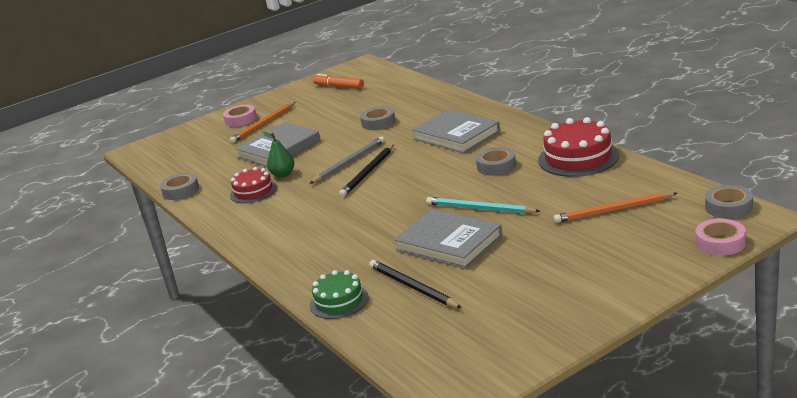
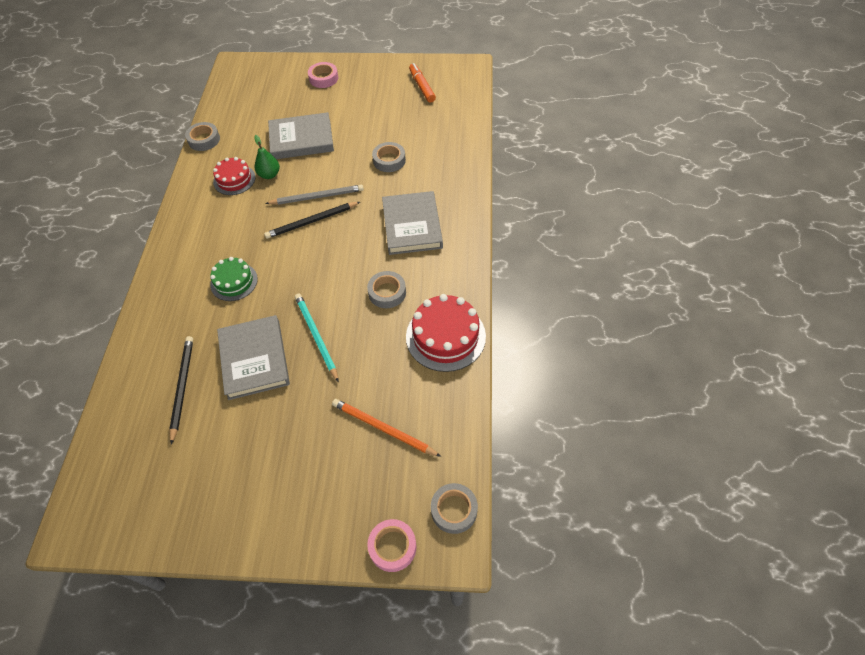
camera: 35 degrees right, 30 degrees up
orange pencil [230,102,295,143] -> none
green cake [310,270,369,319] -> green cake moved to [210,257,258,301]

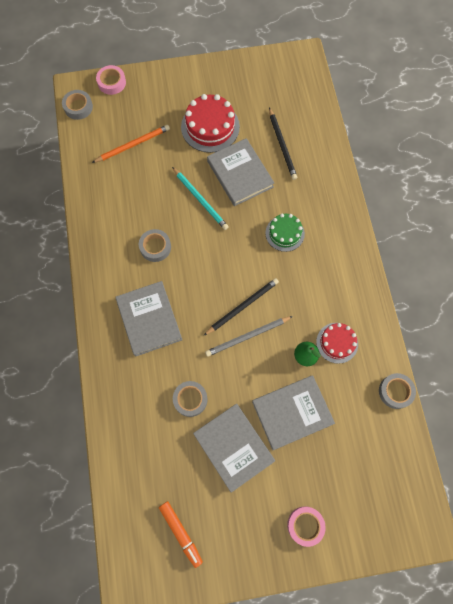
camera: 165 degrees right, 15 degrees up
orange pencil [332,399,441,457] -> orange pencil turned 45 degrees counterclockwise [92,125,170,163]
red cake [406,294,486,372] -> red cake moved to [181,94,240,153]
none -> grey book [193,404,275,493]

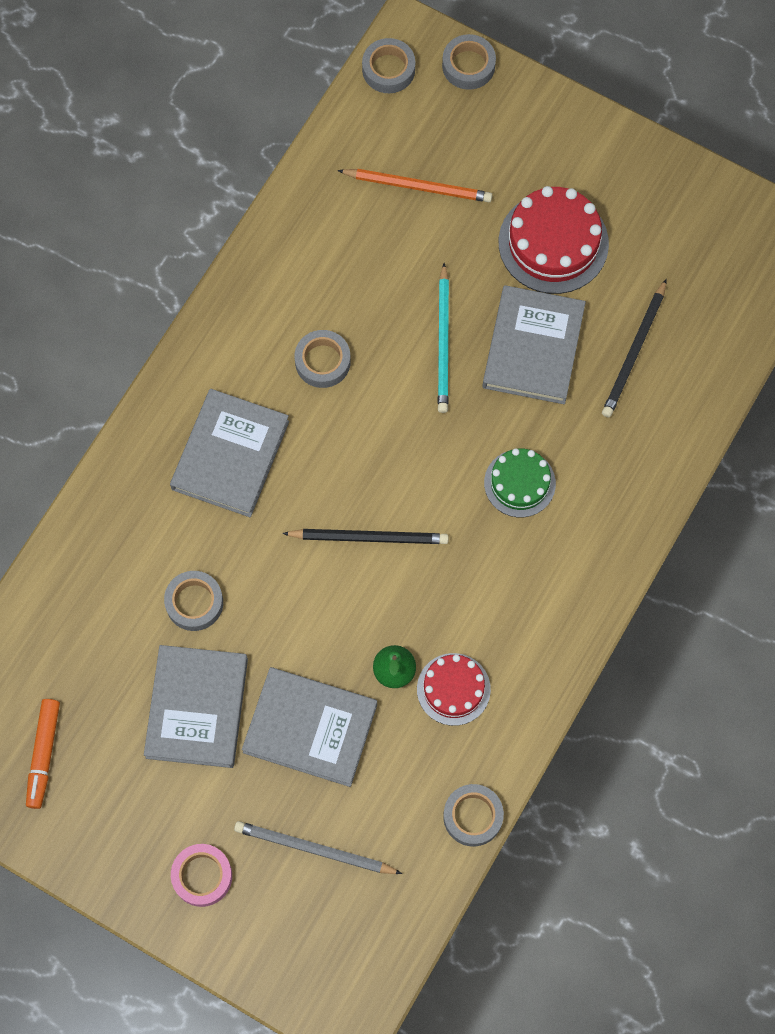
camera: 40 degrees right, 0 degrees up
pink tape [96,65,126,95] -> grey tape [442,34,496,90]
grey pencil [205,316,293,357] -> grey pencil moved to [234,821,402,874]

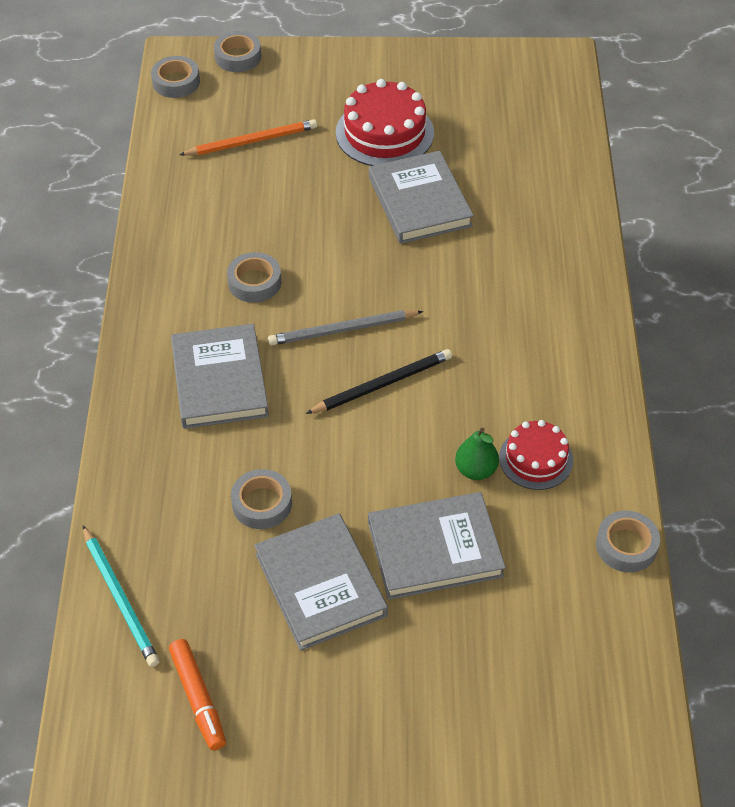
camera: 30 degrees left, 20 degrees down
pink tape [171,844,232,907] -> none
grey pencil [234,821,402,874] -> grey pencil moved to [268,310,423,345]
turquoise pencil [438,263,449,413] -> turquoise pencil moved to [83,525,160,667]
green cake [484,448,556,517] -> none
black pencil [602,279,667,417] -> none

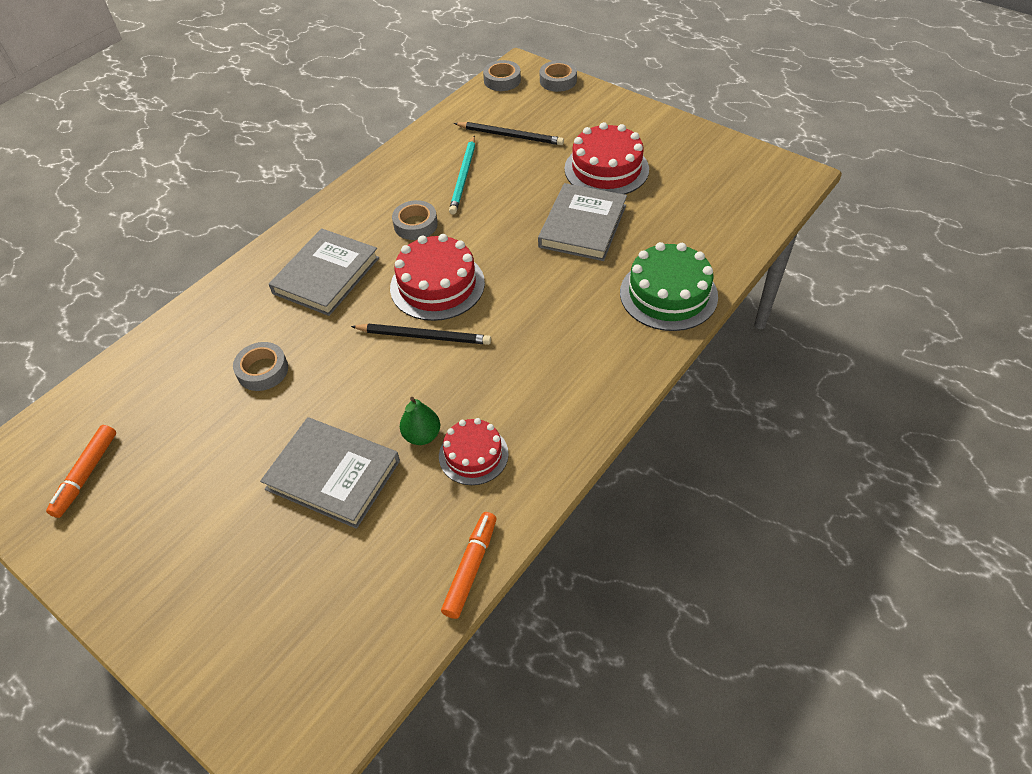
camera: 40 degrees right, 0 degrees up
turquoise pencil [83,525,160,667] -> turquoise pencil moved to [449,136,475,215]
orange pencil [179,119,317,156] -> black pencil [454,122,564,145]
grey book [255,513,388,651] -> none
grey pencil [268,310,423,345] -> red cake [390,234,485,321]
grey tape [596,510,660,573] -> orange marker [441,512,497,619]
none -> green cake [620,242,718,331]

